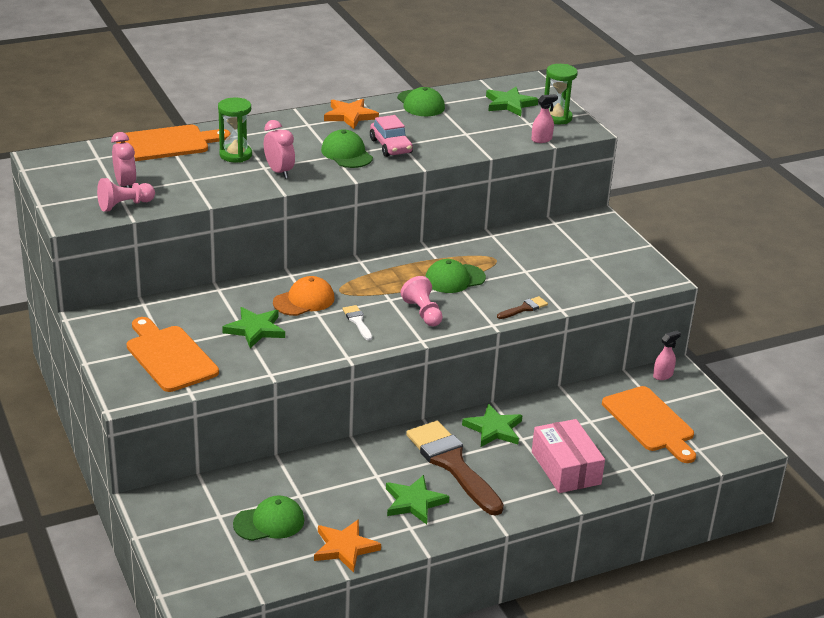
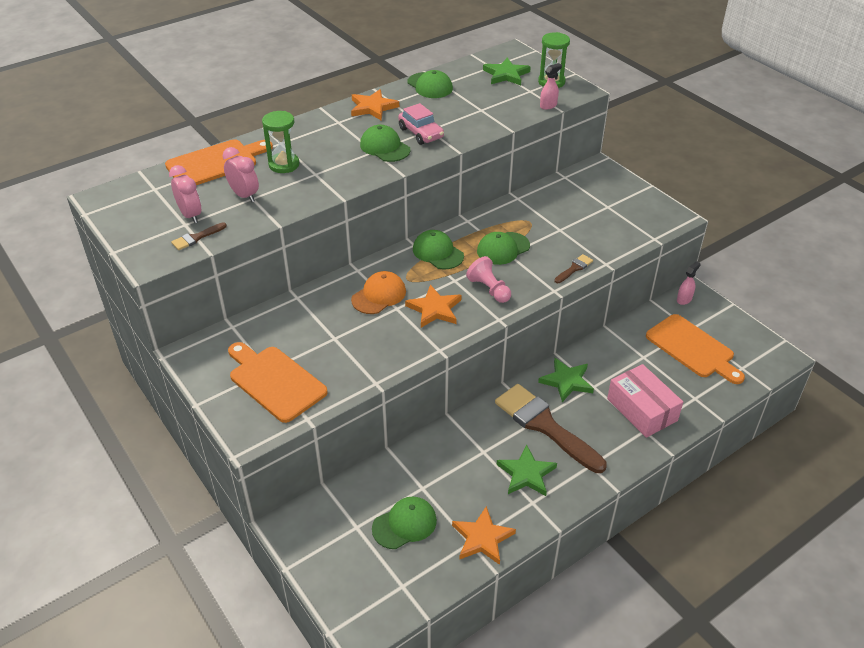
camera: 10 degrees left, 10 degrees up
pink pawn [97,178,155,212] -> brown brush [171,223,227,250]
green star [222,307,285,348] -> none
pink clock [264,120,295,179] -> pink clock moved to [223,147,259,202]
white brush [342,305,372,340] -> orange star [405,285,462,328]
none -> green cap [413,230,464,269]

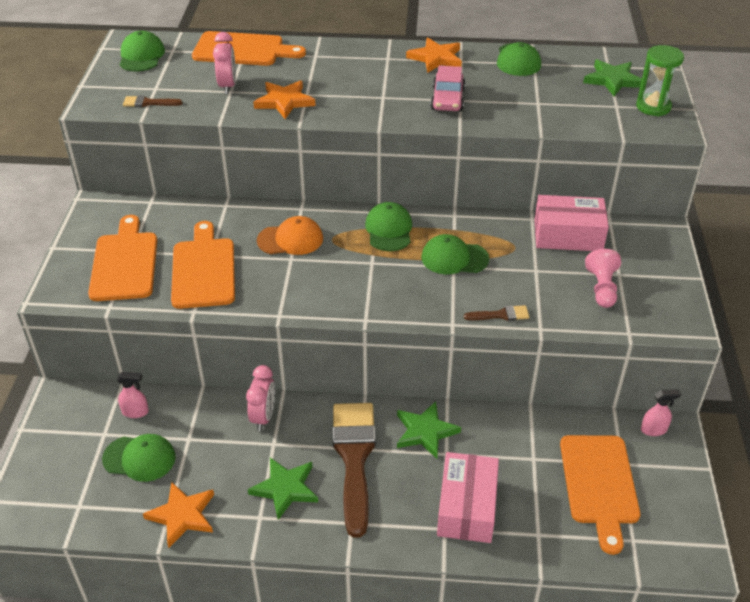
camera: 40 degrees right, 0 degrees up
pink clock [169,165,201,223] -> pink clock moved to [246,365,275,431]
green hourglass [262,111,299,173] -> none
green cap [360,125,411,162] -> green cap moved to [119,31,165,72]
orange star [405,285,462,328] -> orange star moved to [253,80,316,119]
pink pawn [466,256,511,303] -> pink pawn moved to [585,249,621,308]
pink spray bottle [540,63,562,110] -> pink spray bottle moved to [117,372,149,418]
none -> orange cutting board [171,221,235,309]
none -> pink box [534,195,609,251]

